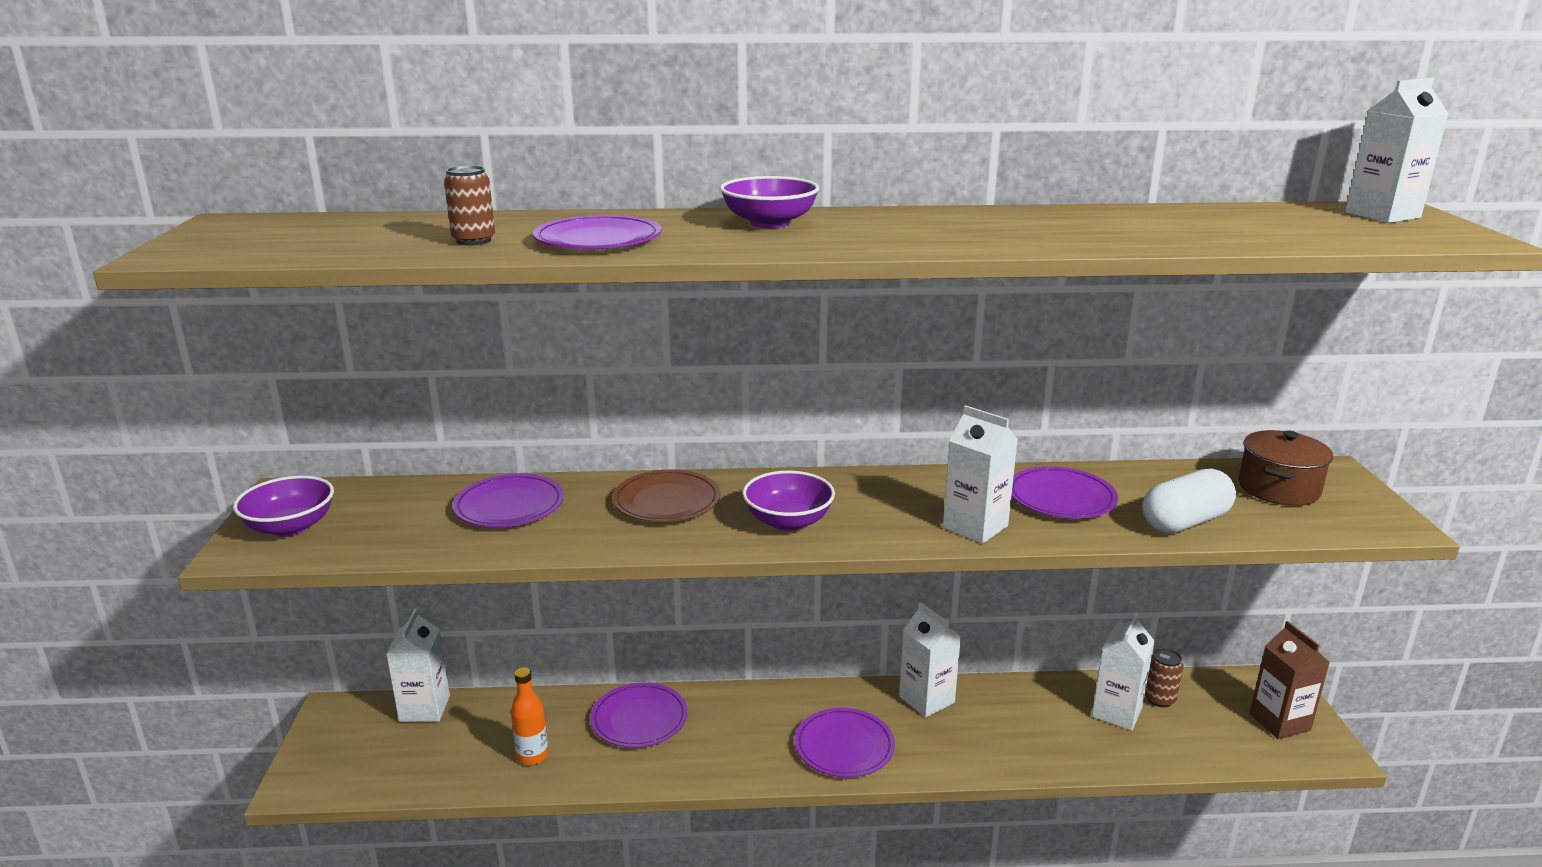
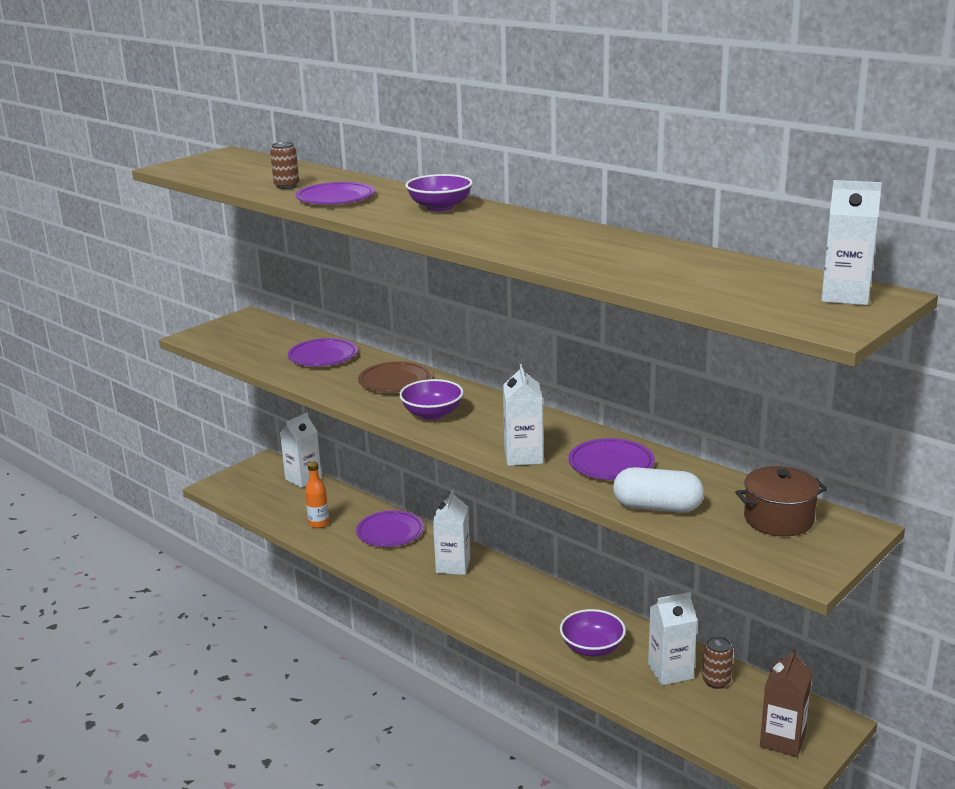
camera: 45 degrees right, 0 degrees up
purple bowl [233,476,334,537] -> purple bowl moved to [560,609,626,657]
purple plate [795,708,895,777] -> none
white carton [899,602,961,717] -> white carton moved to [433,490,470,575]

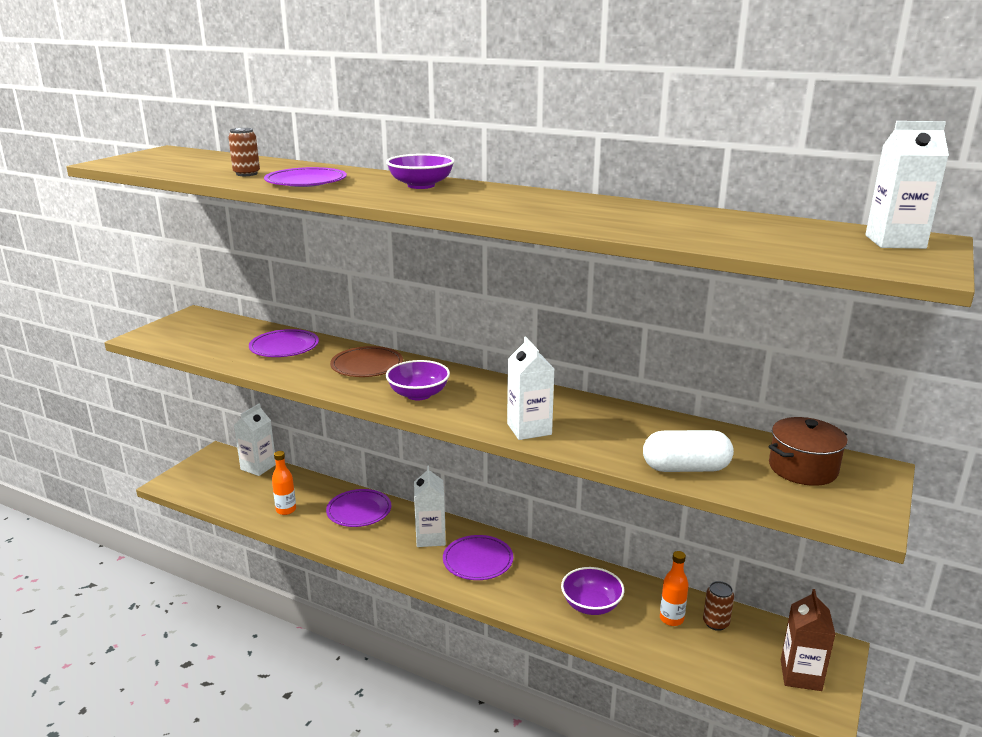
camera: 15 degrees left, 0 degrees up
purple plate [568,438,655,480] -> purple plate moved to [443,535,513,580]
white carton [648,592,697,685] -> orange bottle [660,551,689,626]

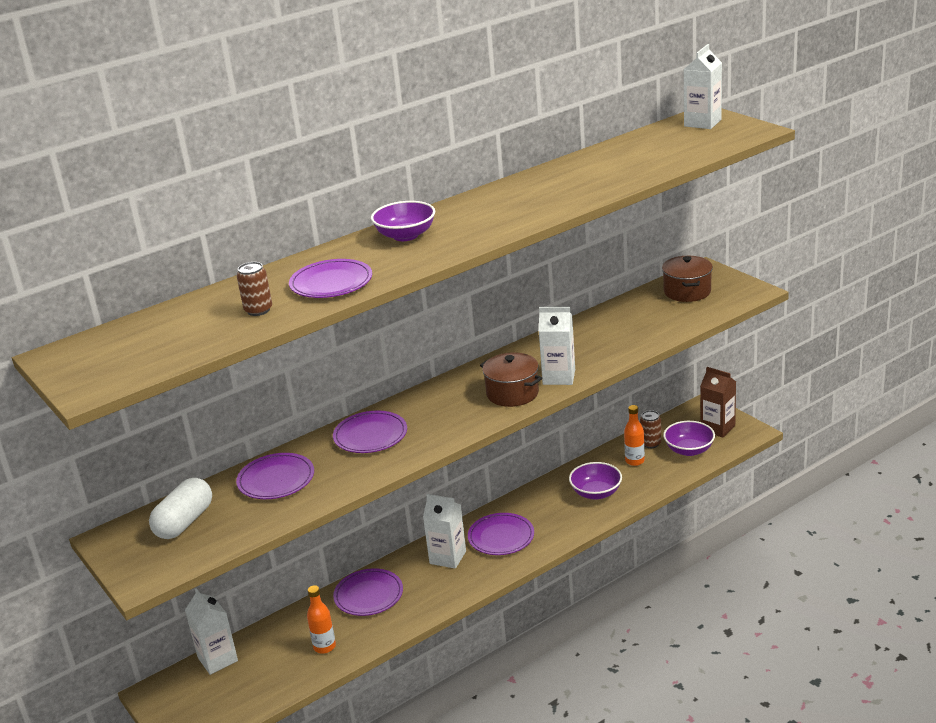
camera: 60 degrees left, 5 degrees up
brown plate [330,346,403,377] -> purple plate [333,411,407,453]
purple bowl [386,360,450,400] -> purple bowl moved to [663,421,715,456]
white capsule [643,430,734,472] -> white capsule moved to [149,478,212,539]
none -> brown pot [480,352,542,407]

